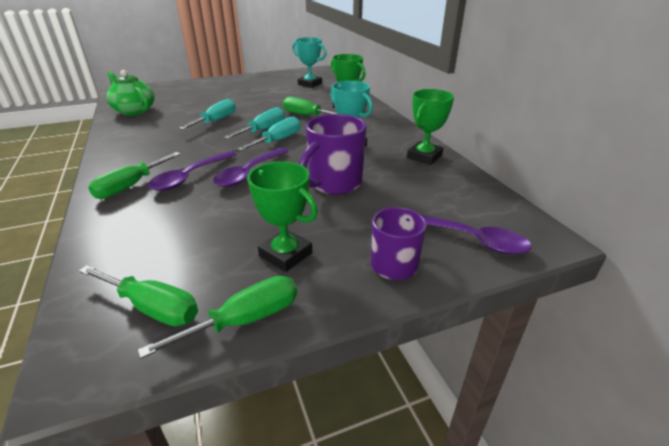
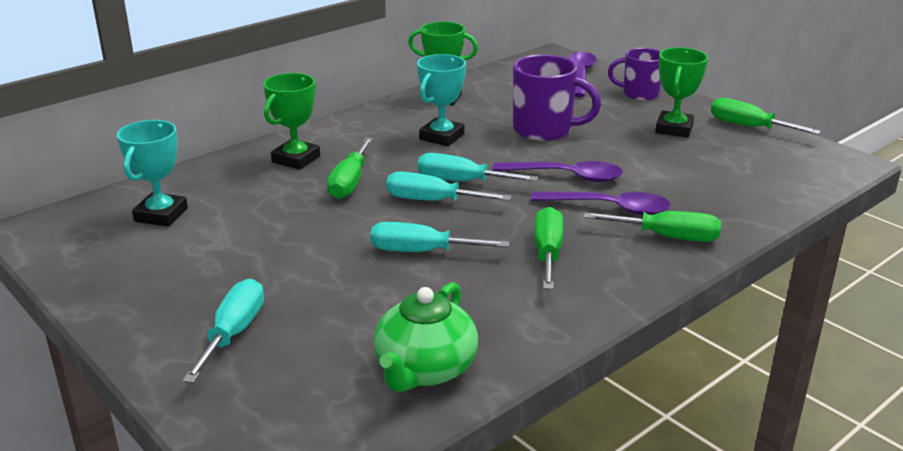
camera: 110 degrees left, 5 degrees down
green screwdriver [79,265,198,326] -> green screwdriver moved to [534,207,563,290]
none -> turquoise screwdriver [182,279,264,383]

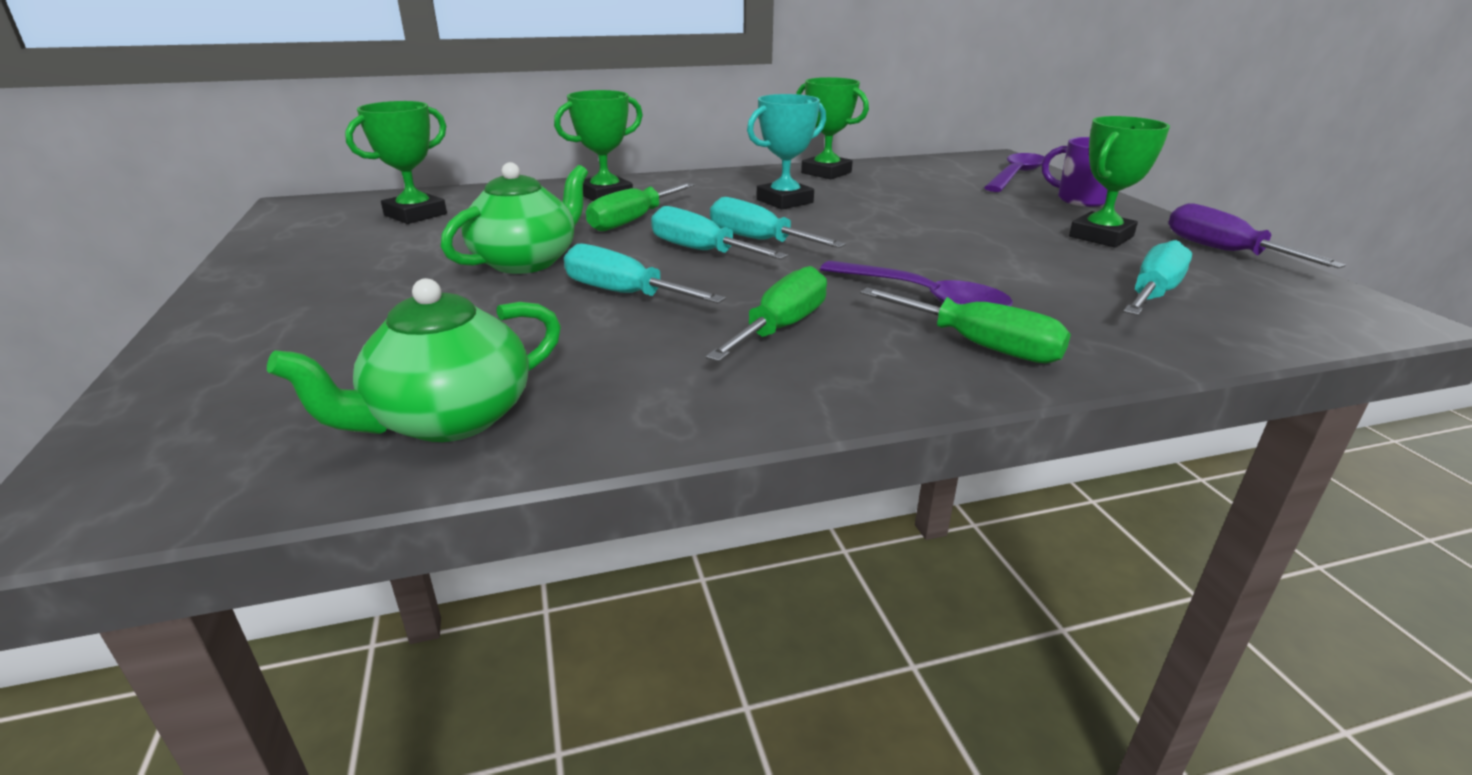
camera: 25 degrees right, 0 degrees up
turquoise trophy [117,120,188,227] -> green trophy [345,101,447,224]
turquoise screwdriver [182,279,264,383] -> turquoise screwdriver moved to [1123,240,1192,316]
purple spoon [492,161,623,182] -> none
purple mug [513,55,601,141] -> none
green screwdriver [711,98,821,135] -> purple screwdriver [1168,203,1346,268]
none -> green teapot [441,162,588,274]

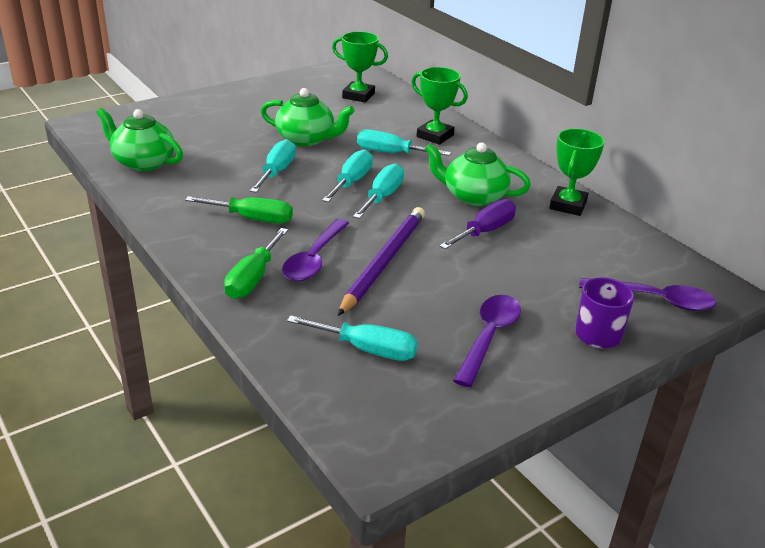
camera: 70 degrees right, 5 degrees up
green screwdriver [586,183,694,231] -> turquoise screwdriver [357,129,451,156]
turquoise trophy [747,94,826,209] -> green teapot [425,142,531,206]
green trophy [1069,116,1170,247] -> purple spoon [453,295,521,387]
purple screwdriver [1168,203,1346,268] -> purple screwdriver moved to [439,199,516,249]
none -> purple pencil [338,207,425,316]

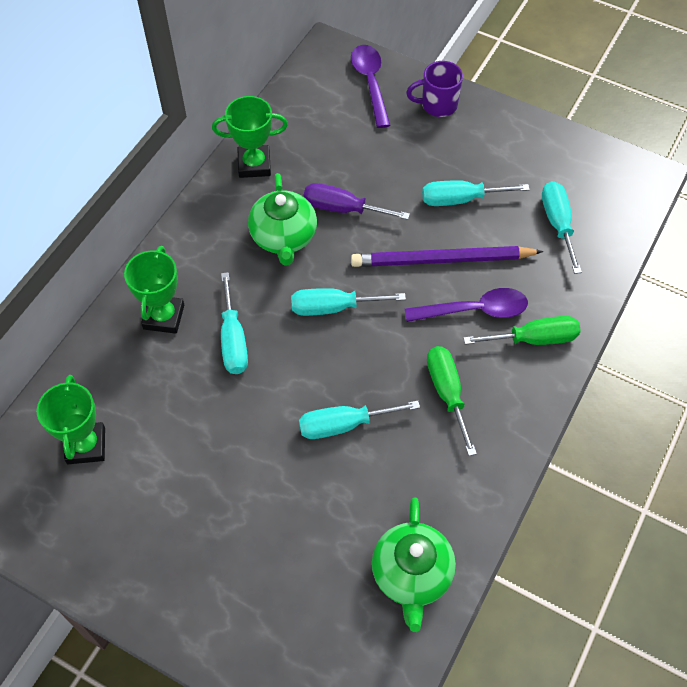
camera: 115 degrees left, 25 degrees up
green teapot [260,88,354,146] -> none
turquoise screwdriver [322,149,373,202] -> turquoise screwdriver moved to [422,180,530,206]
purple spoon [453,295,521,387] -> none

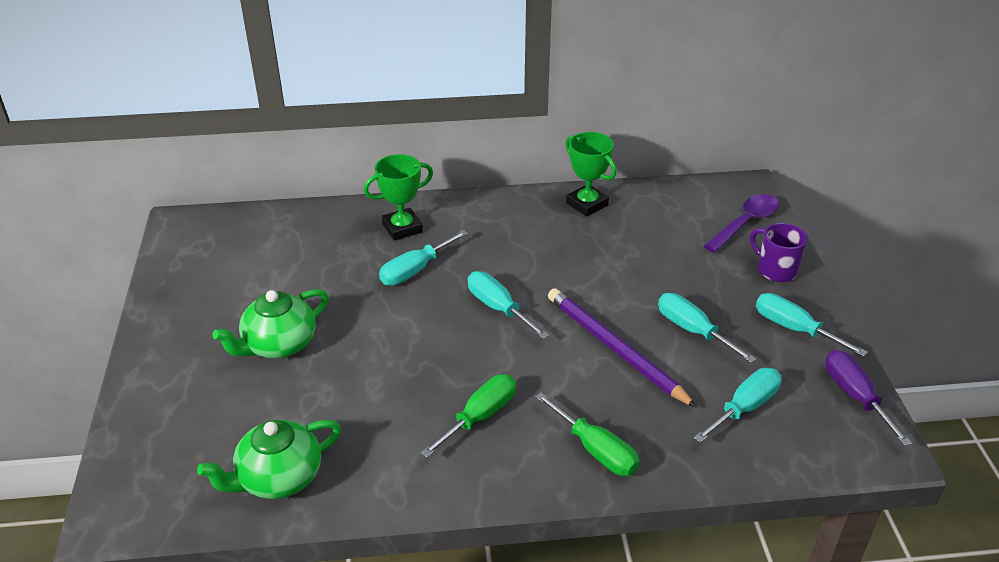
camera: 55 degrees right, 20 degrees down
green trophy [37,375,105,464] -> none
green teapot [248,173,317,266] -> green teapot moved to [212,289,329,358]
turquoise screwdriver [299,401,420,439] -> turquoise screwdriver moved to [756,293,868,357]
purple screwdriver [304,183,410,220] -> purple screwdriver moved to [825,350,912,446]
purple spoon [405,288,528,322] -> none

